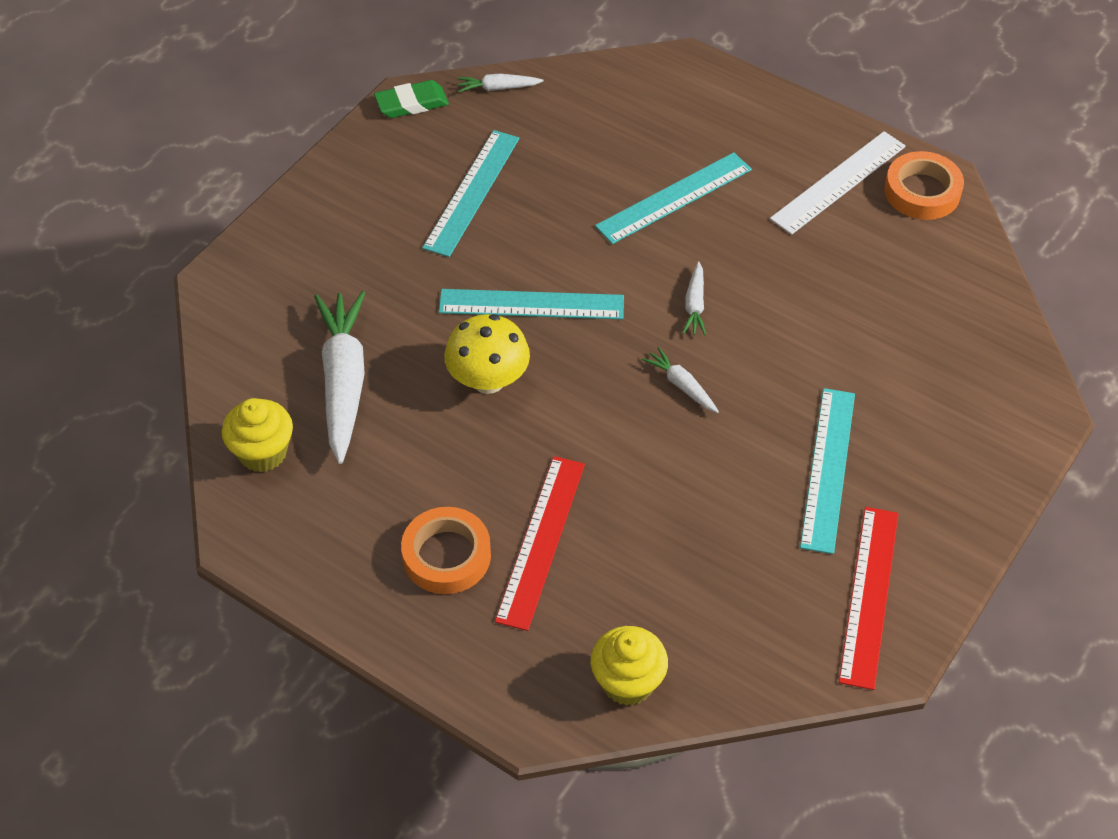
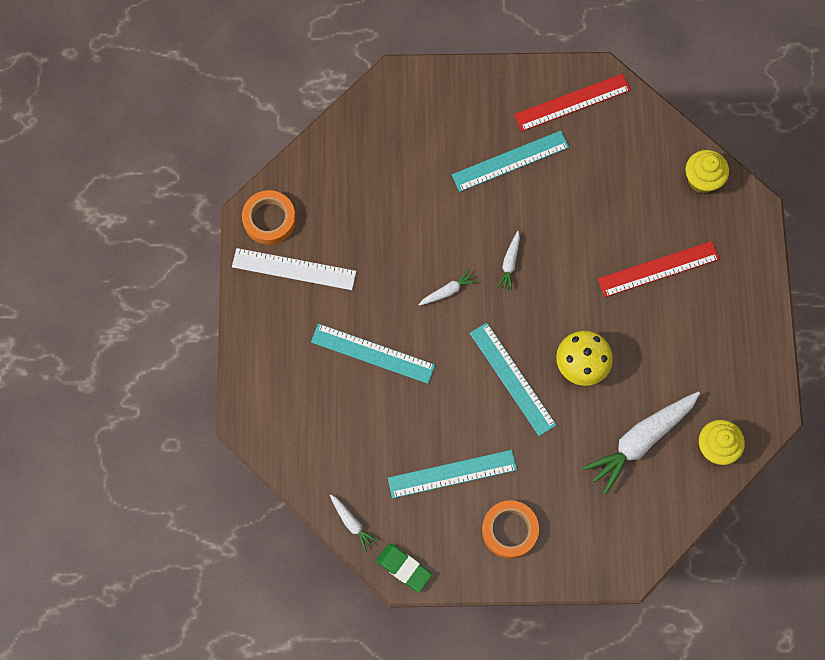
camera: 125 degrees left, 20 degrees up
orange tape [401,507,491,594] -> orange tape moved to [482,500,539,559]

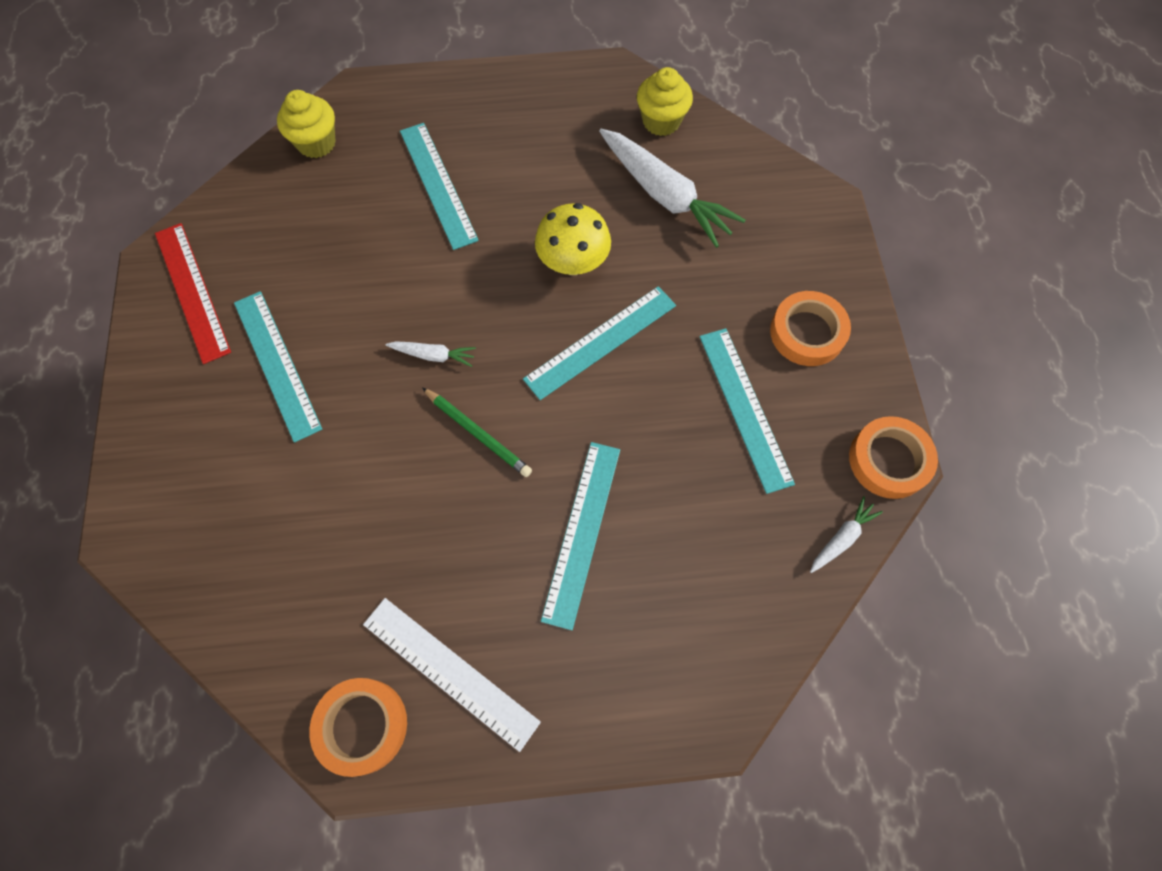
camera: 95 degrees left, 5 degrees down
white ruler [232,248,356,290] -> white ruler turned 60 degrees counterclockwise [363,598,541,752]
green eraser [376,543,432,592] -> orange tape [849,416,938,499]
white carrot [418,269,478,306] -> green pencil [422,387,532,477]
red ruler [598,241,720,297] -> turquoise ruler [400,123,479,250]

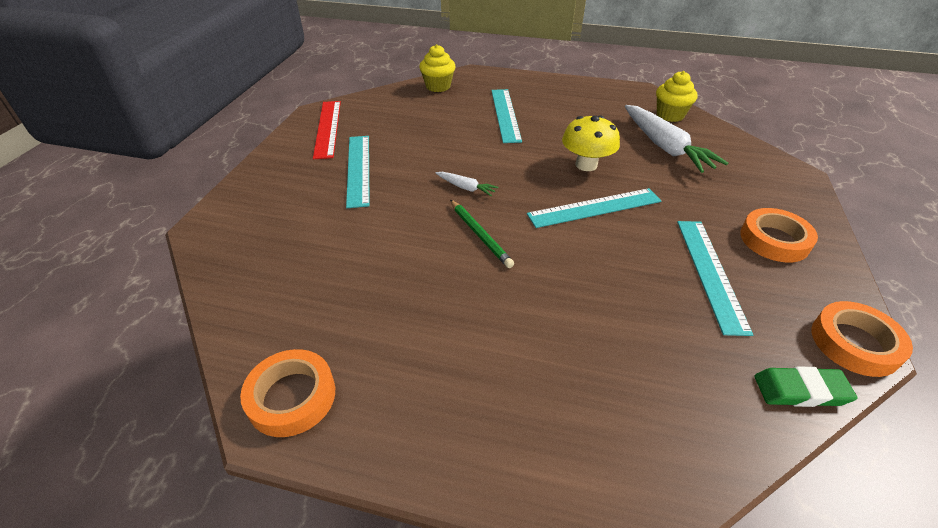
camera: 20 degrees right, 25 degrees down
white ruler [363,598,541,752] -> none
turquoise ruler [541,442,620,630] -> none
white carrot [810,496,883,573] -> green eraser [754,366,857,407]

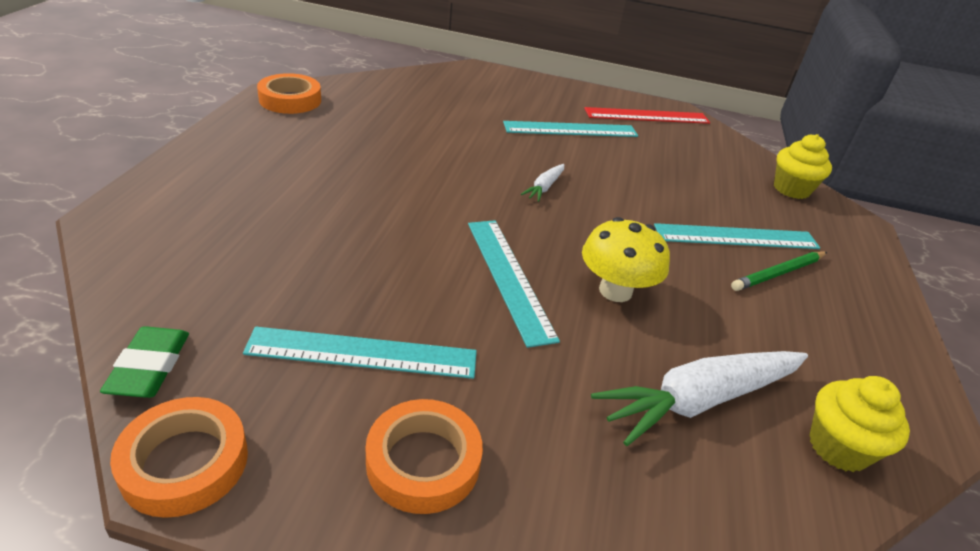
camera: 85 degrees right, 5 degrees down
green pencil [450,200,514,268] -> green pencil moved to [731,251,827,291]

